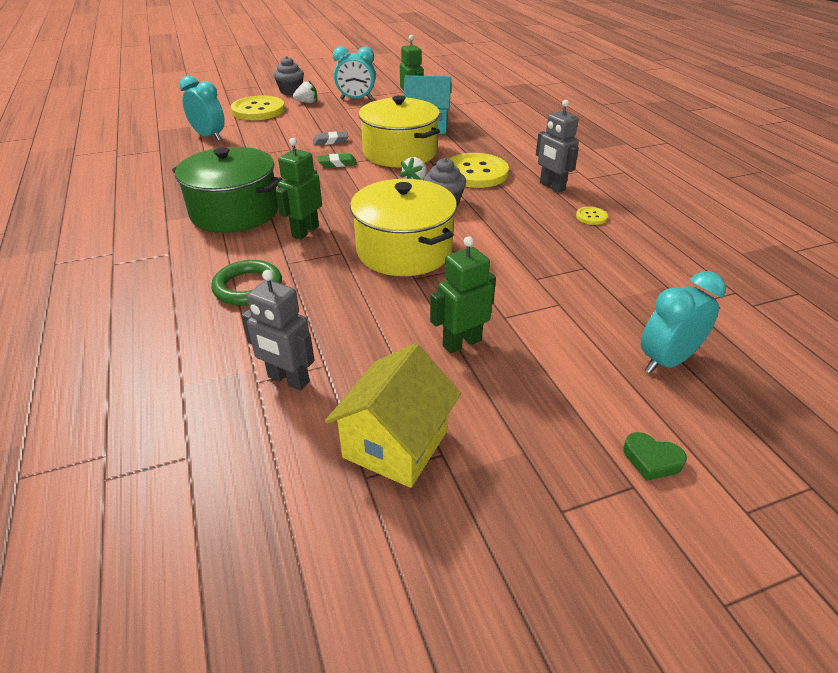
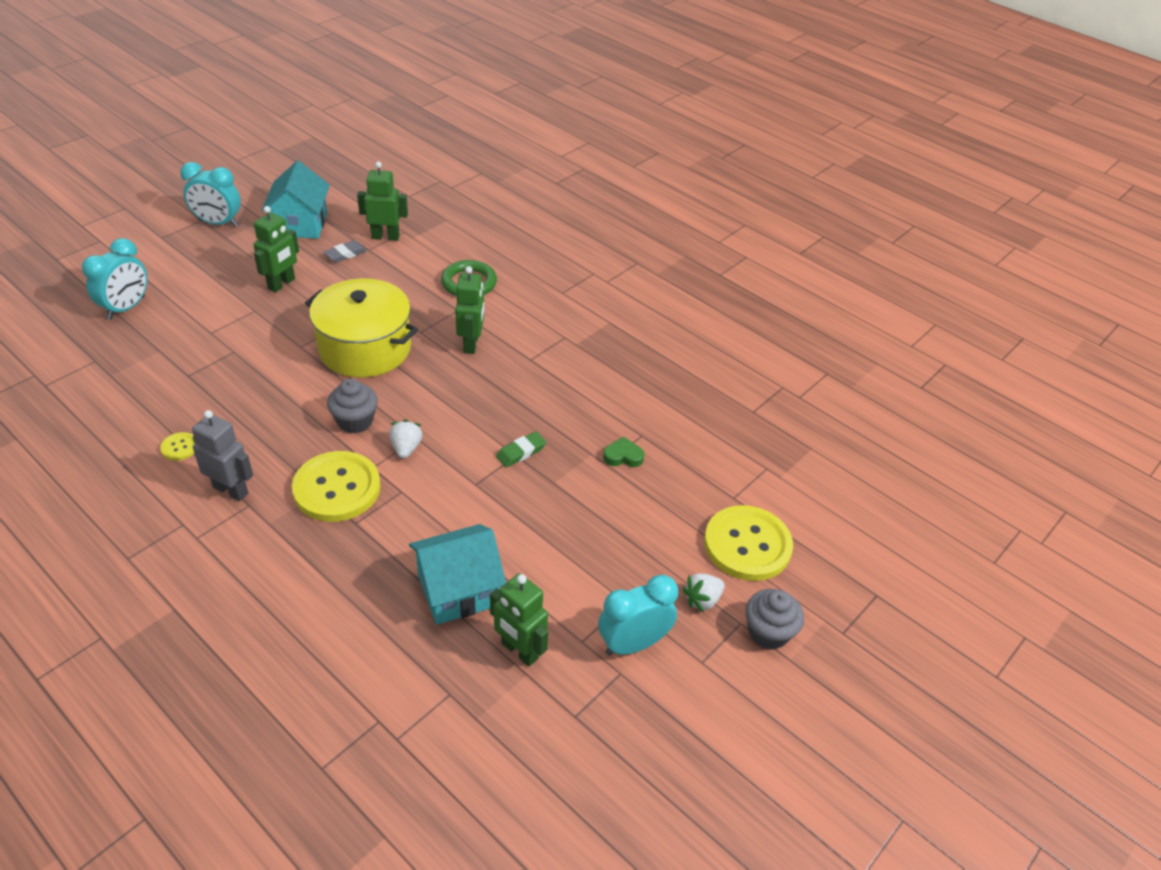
camera: 150 degrees right, 5 degrees up
green pot [172,147,283,233] -> none
turquoise clock [179,76,225,141] -> turquoise clock moved to [180,162,241,227]
grey robot [241,270,315,391] -> green robot [357,161,408,241]
grey eraser [313,132,348,145] -> grey eraser moved to [324,240,367,263]
yellow house [325,343,461,488] -> turquoise house [261,161,330,239]
yellow pot [359,95,440,167] -> none
green heart [623,432,687,481] -> green heart moved to [603,437,645,467]

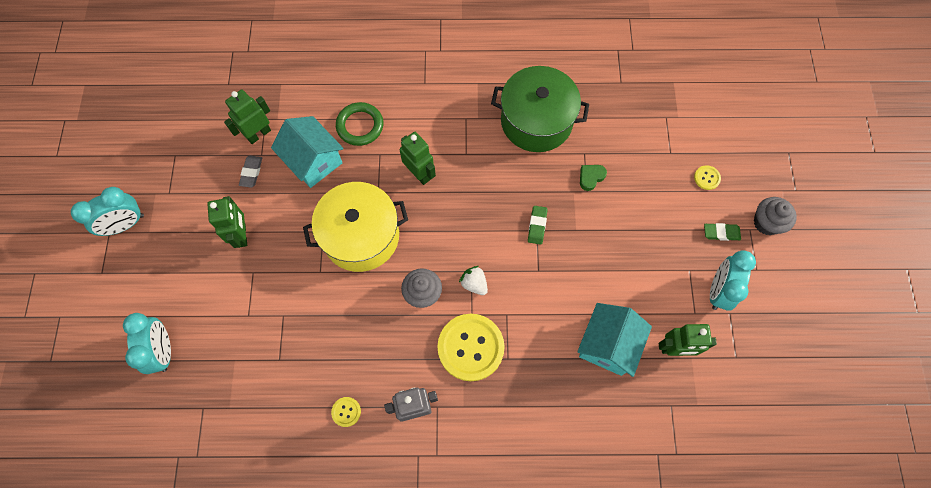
camera: 40 degrees left, 25 degrees up
turquoise house [261,161,330,239] -> turquoise house moved to [271,116,344,188]
white strawberry [682,573,725,613] -> green eraser [704,223,741,241]
yellow button [704,505,793,581] -> yellow button [694,165,721,190], size x0.42
none -> green pot [491,66,589,152]

